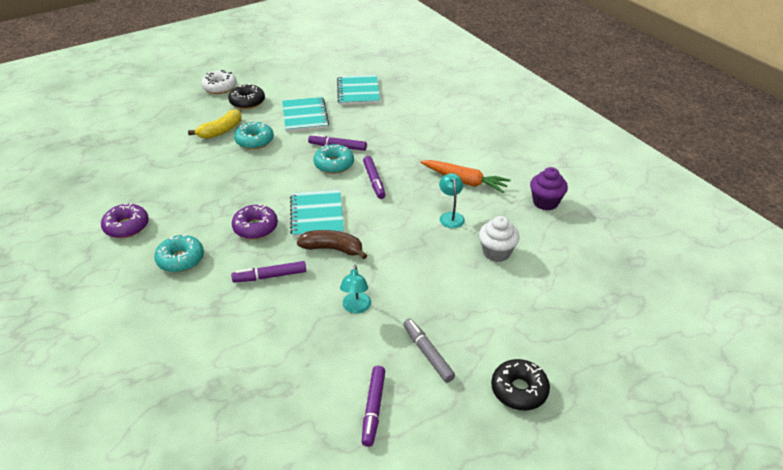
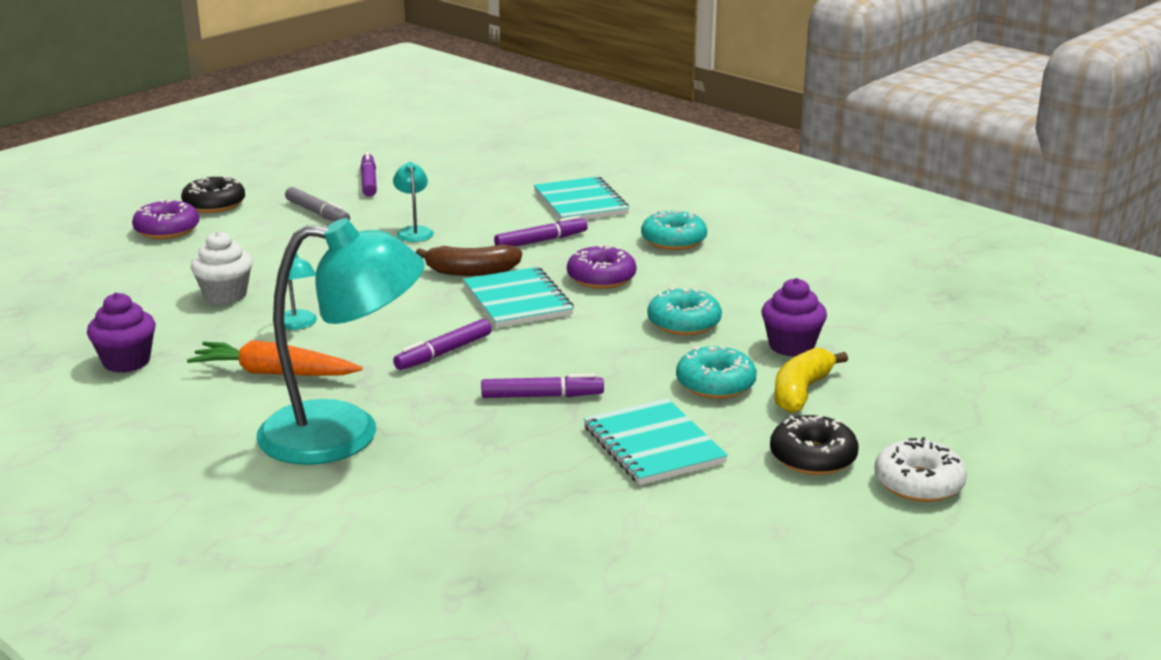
camera: 165 degrees right, 15 degrees down
purple donut [101,203,149,238] -> purple donut moved to [132,199,199,239]
turquoise donut [313,144,354,174] -> turquoise donut moved to [647,287,722,335]
turquoise notebook [337,75,380,105] -> turquoise notebook moved to [534,177,629,219]
purple marker [363,156,386,199] -> purple marker turned 105 degrees counterclockwise [393,319,492,370]
none -> turquoise lamp [256,218,425,465]
none -> purple cupcake [761,278,827,357]

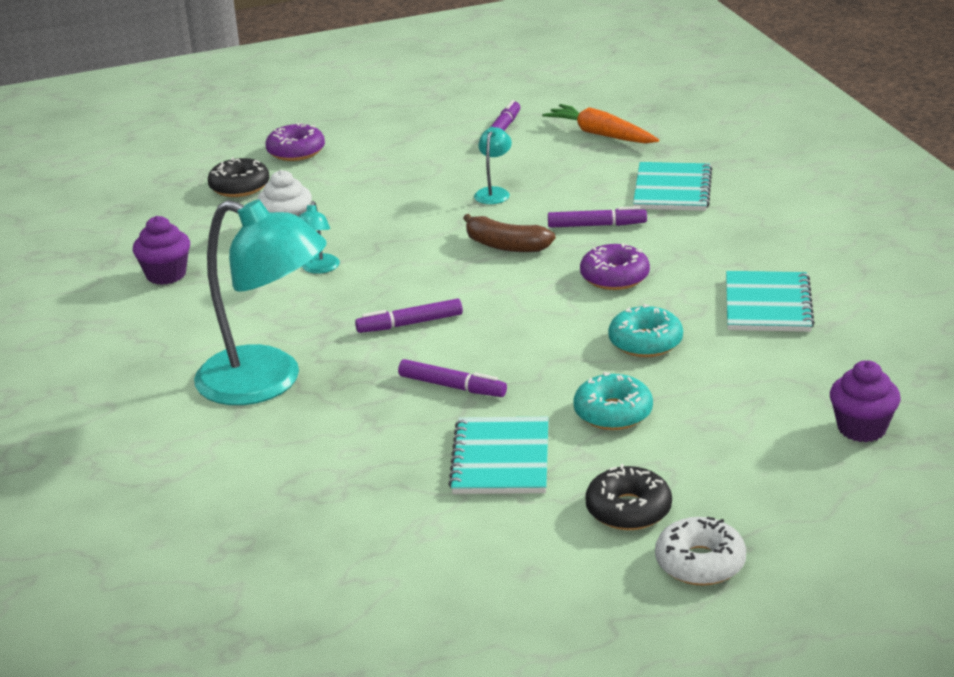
camera: 30 degrees right, 5 degrees up
black donut [181,176,245,213] -> black donut moved to [208,157,270,197]
orange carrot [187,340,363,376] -> orange carrot moved to [542,104,659,143]
grey marker [285,187,350,222] -> none
turquoise notebook [463,267,574,328] -> turquoise notebook moved to [726,271,815,332]
turquoise donut [641,210,707,250] -> none
purple cupcake [761,278,827,357] -> purple cupcake moved to [830,360,901,442]
yellow banana [774,347,848,413] -> none

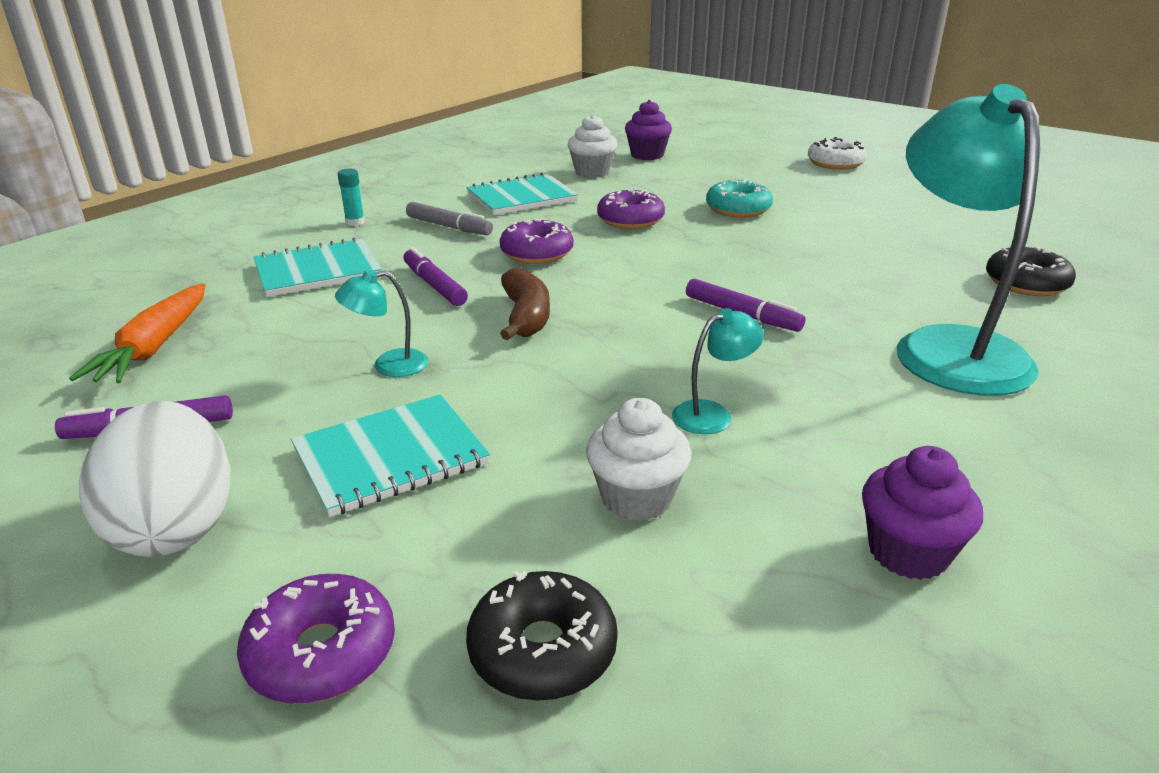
camera: 125 degrees left, 0 degrees up
purple marker [398,359,507,397] -> none
turquoise notebook [448,417,548,494] -> turquoise notebook moved to [291,394,490,517]
black donut [585,464,672,530] -> black donut moved to [986,247,1076,296]
turquoise donut [608,304,683,357] -> purple donut [597,189,665,229]
none -> white egg [79,401,231,557]
none -> turquoise glue stick [337,169,365,226]
none -> grey marker [406,202,493,235]
none -> white cupcake [568,114,617,178]

